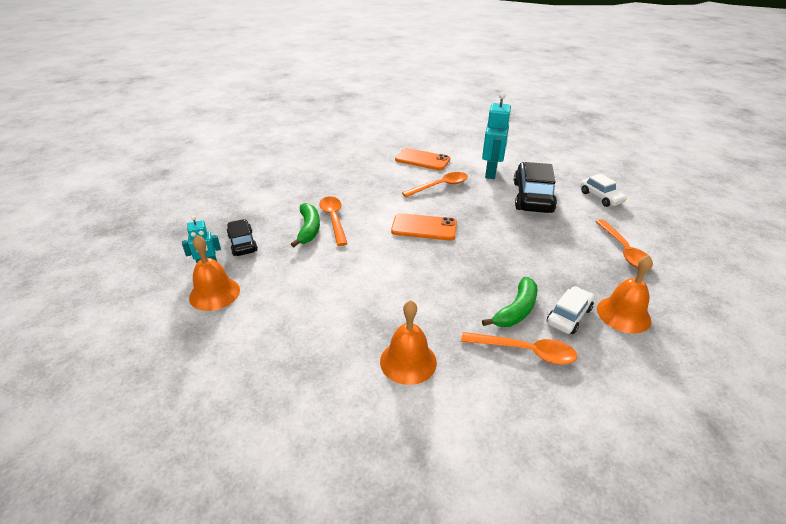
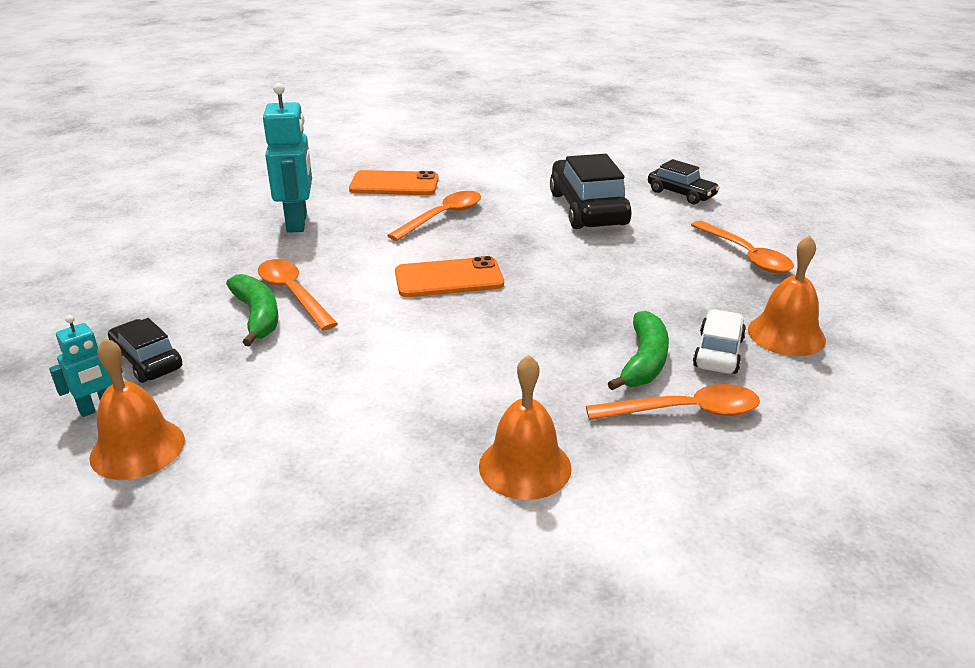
camera: 20 degrees left, 5 degrees down
turquoise robot [482,92,511,179] -> turquoise robot moved to [263,83,312,233]
white car [580,174,627,207] -> black car [648,159,720,204]

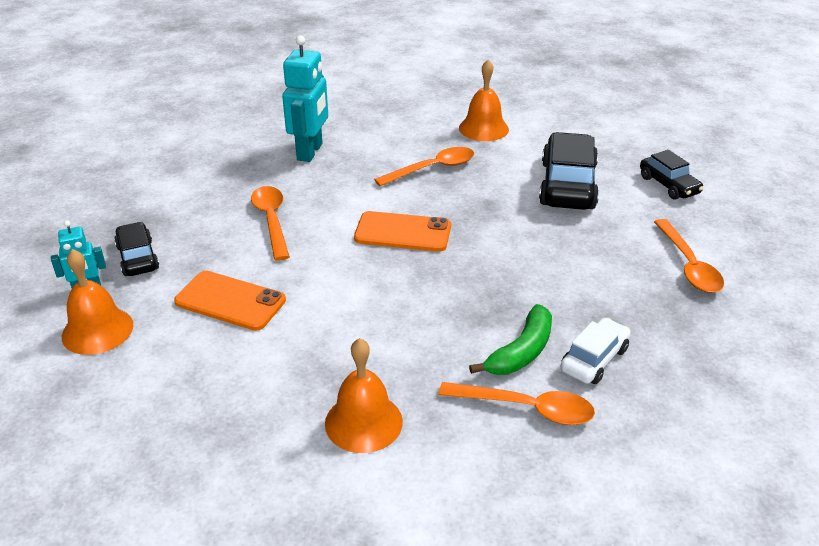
camera: 20 degrees right, 5 degrees up
green banana [226,274,279,346] -> none
orange phone [349,170,439,195] -> orange phone moved to [174,271,286,331]
orange bell [748,235,826,356] -> orange bell moved to [459,60,509,141]

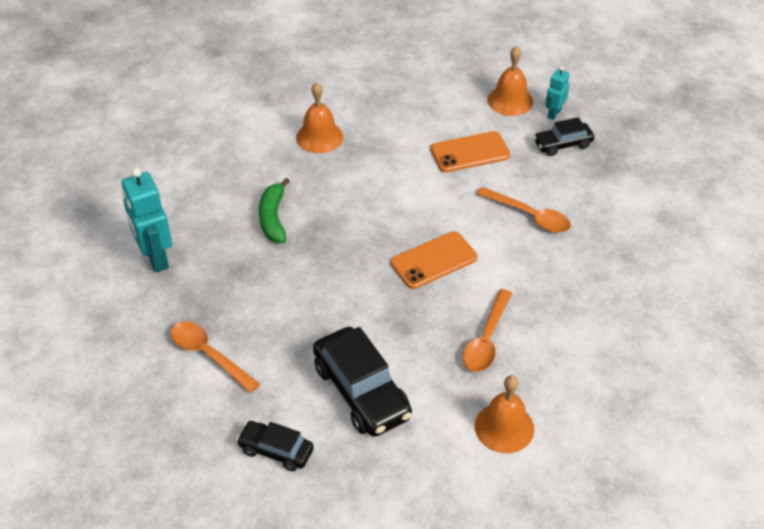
camera: 140 degrees right, 10 degrees up
black car [114,222,159,276] -> black car turned 135 degrees clockwise [533,117,594,156]
turquoise robot [282,35,328,162] -> turquoise robot moved to [121,168,172,272]
orange spoon [438,382,595,425] -> none
white car [560,317,631,384] -> none

